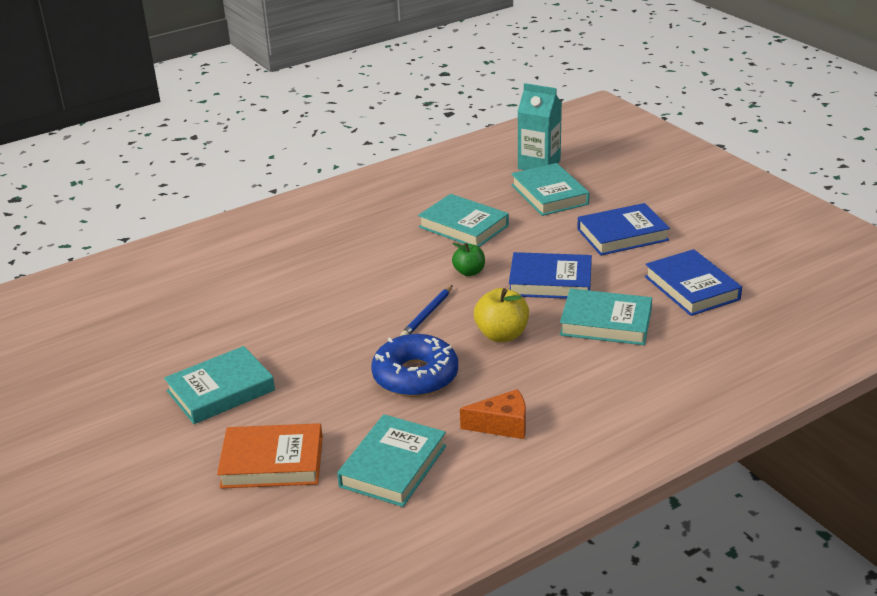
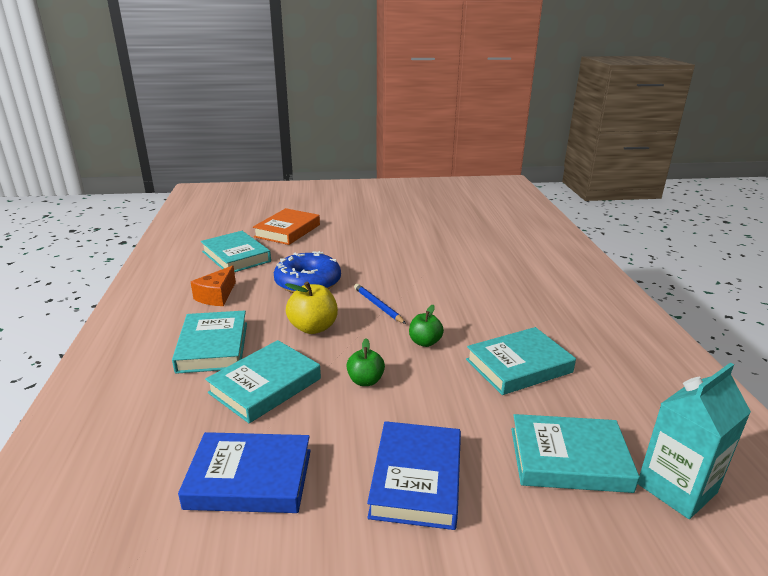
camera: 115 degrees right, 5 degrees down
turquoise book [164,346,275,424] -> turquoise book moved to [172,311,247,374]
blue book [509,252,592,299] -> green apple [346,338,385,386]

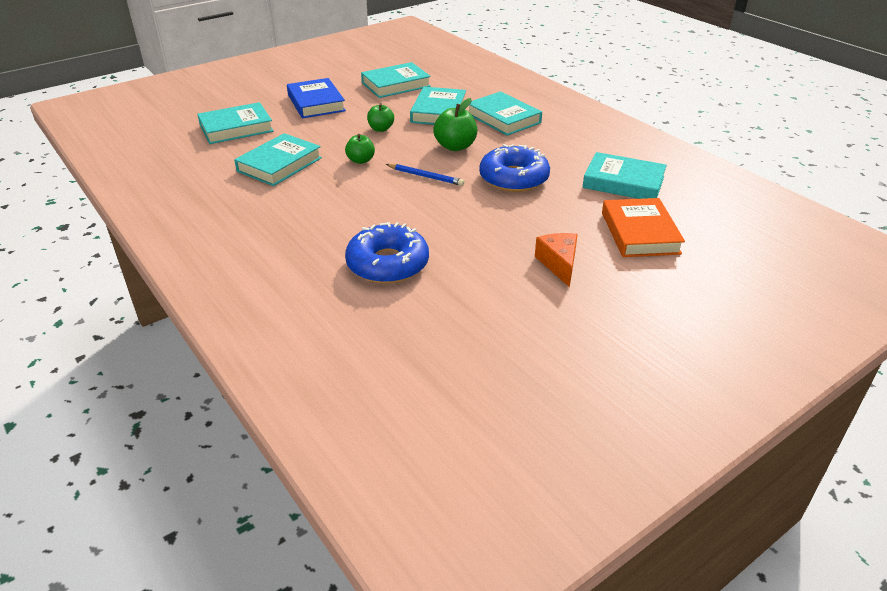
camera: 150 degrees right, 10 degrees up
blue book [178,432,311,513] -> turquoise book [361,62,431,98]
orange cheese [191,265,236,306] -> orange cheese moved to [535,233,578,287]
yellow apple [285,282,338,334] -> green apple [433,98,477,151]
turquoise carton [638,363,751,519] -> none
none -> blue donut [345,222,429,284]

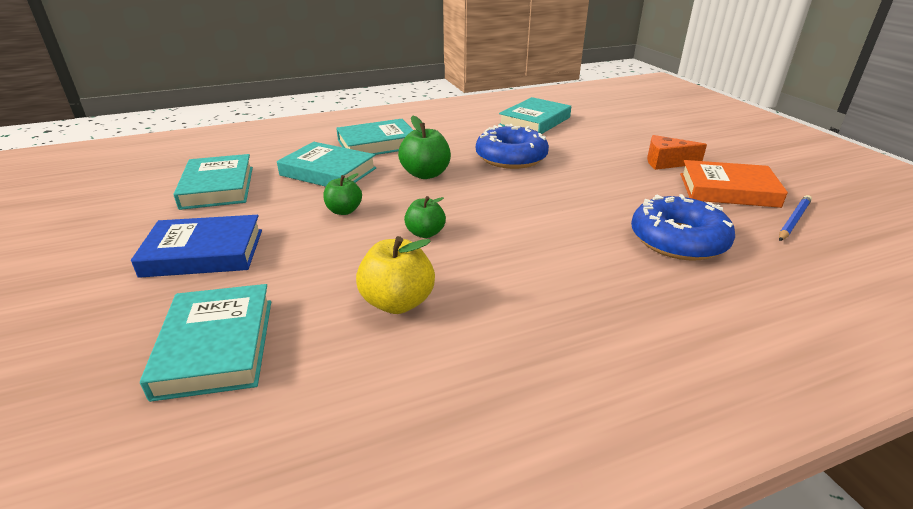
camera: 75 degrees left, 5 degrees down
turquoise book [234,133,322,186] -> yellow apple [356,236,435,314]
blue pencil [386,164,464,186] -> blue pencil moved to [779,195,812,241]
orange book [602,198,685,257] -> orange book moved to [680,160,788,208]

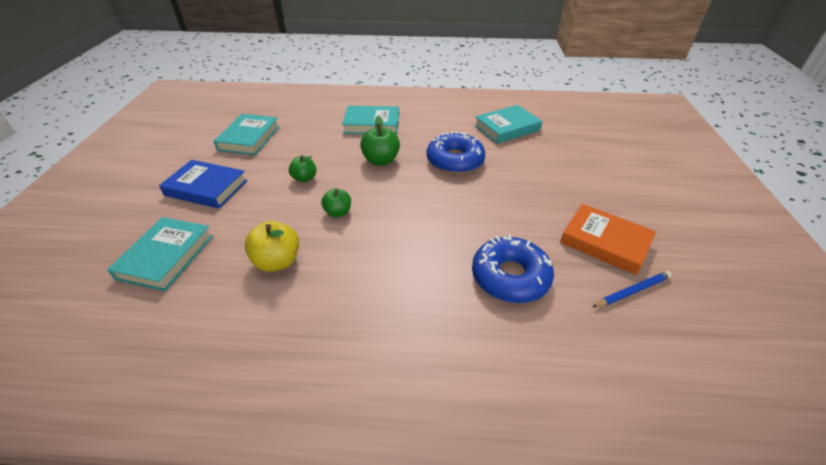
camera: 25 degrees right, 10 degrees up
turquoise book [277,142,377,187] -> none
orange cheese [647,135,707,170] -> none

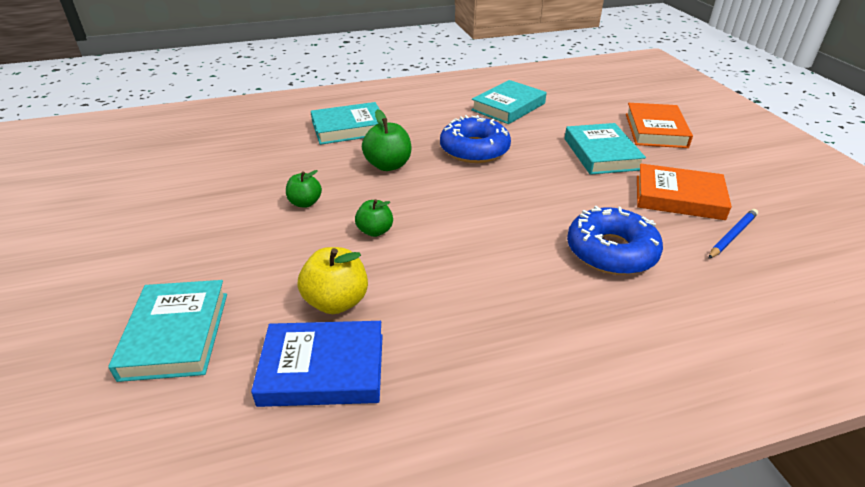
camera: 20 degrees left, 5 degrees down
blue book [159,160,248,209] -> blue book moved to [251,321,383,407]
turquoise book [214,114,280,155] -> turquoise book moved to [565,123,646,175]
none -> orange book [626,103,693,148]

